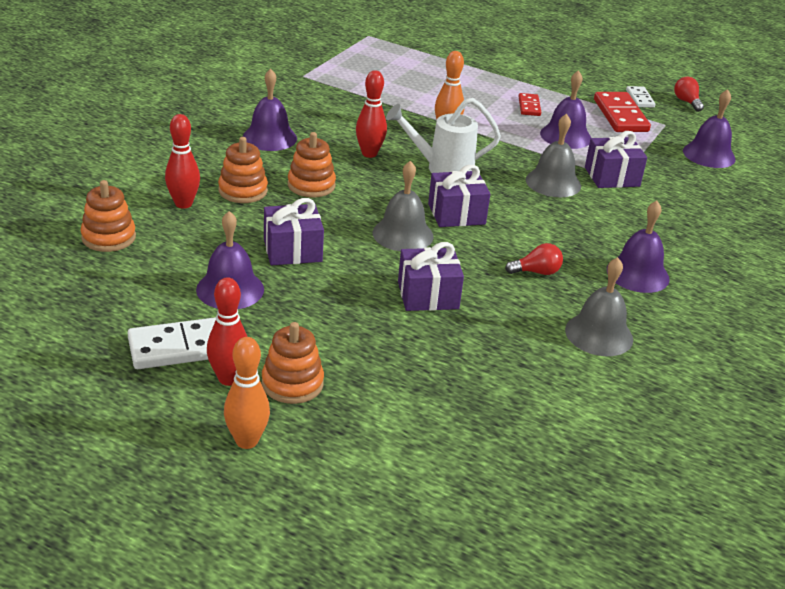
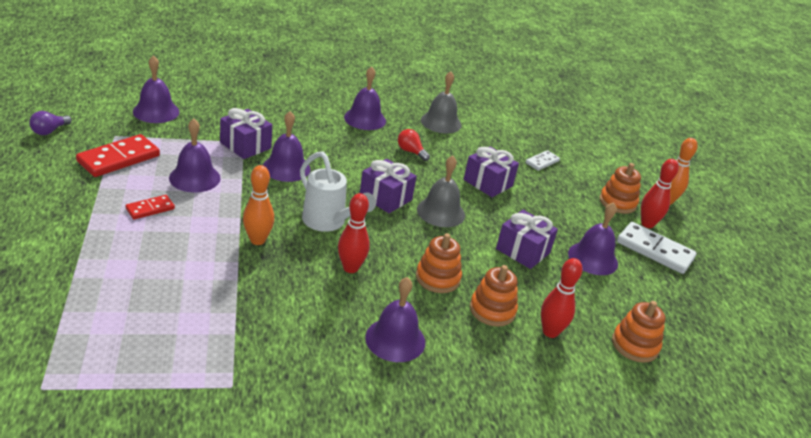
camera: 130 degrees left, 0 degrees up
grey bell [526,114,581,197] -> purple bell [263,111,311,182]
white domino [626,86,655,108] -> white domino moved to [526,150,560,171]
red light bulb [674,76,704,112] -> purple light bulb [29,111,72,135]

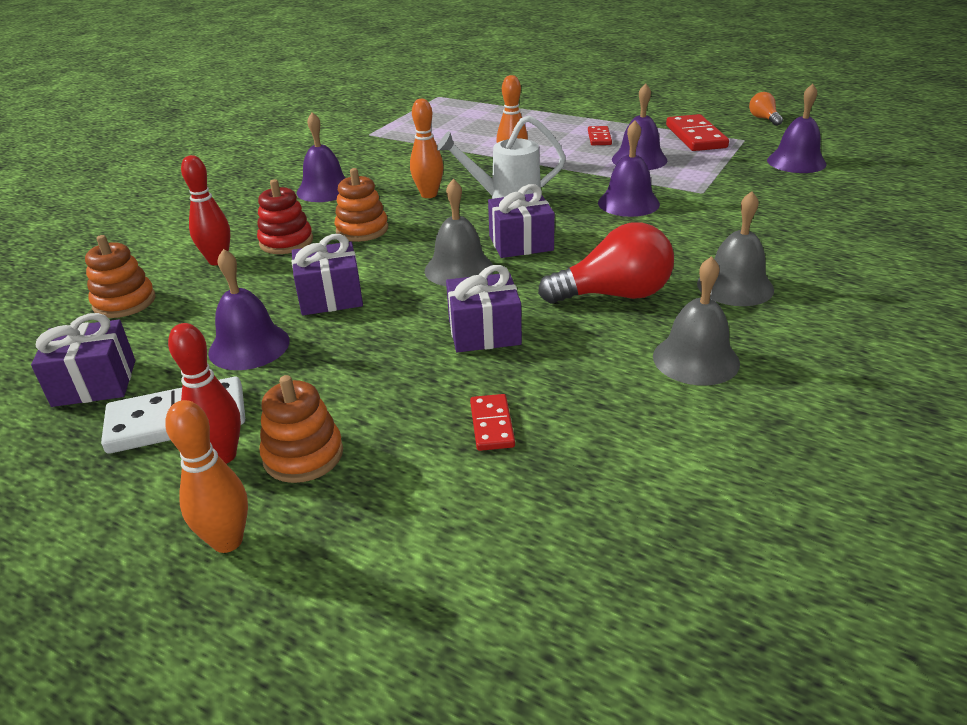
camera: 135 degrees right, 0 degrees up
purple light bulb [29,111,72,135] -> orange light bulb [749,92,783,126]
purple gift [220,108,272,159] -> purple gift moved to [31,313,135,407]
red bowling pin [338,193,370,273] -> orange bowling pin [410,99,444,198]
purple bell [344,67,386,130] -> grey bell [697,191,774,306]
red light bulb [398,129,430,161] -> red light bulb [538,222,674,304], size x1.98
orange stacking toy [470,265,518,327] -> red stacking toy [257,179,313,254]
white domino [526,150,560,171] -> red domino [470,394,515,451]

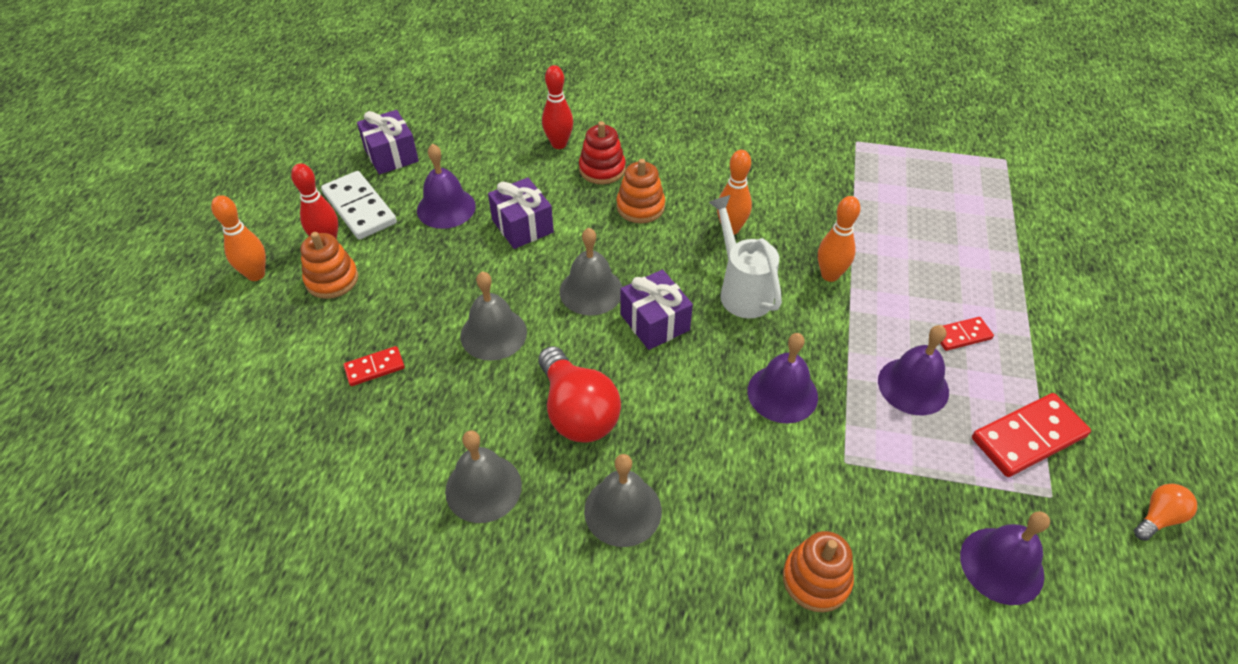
camera: 70 degrees right, 15 degrees up
orange stacking toy [85,235,155,318] -> orange stacking toy moved to [783,531,854,612]
purple bell [297,112,345,202] -> none
purple gift [446,265,522,352] -> grey bell [460,271,527,361]

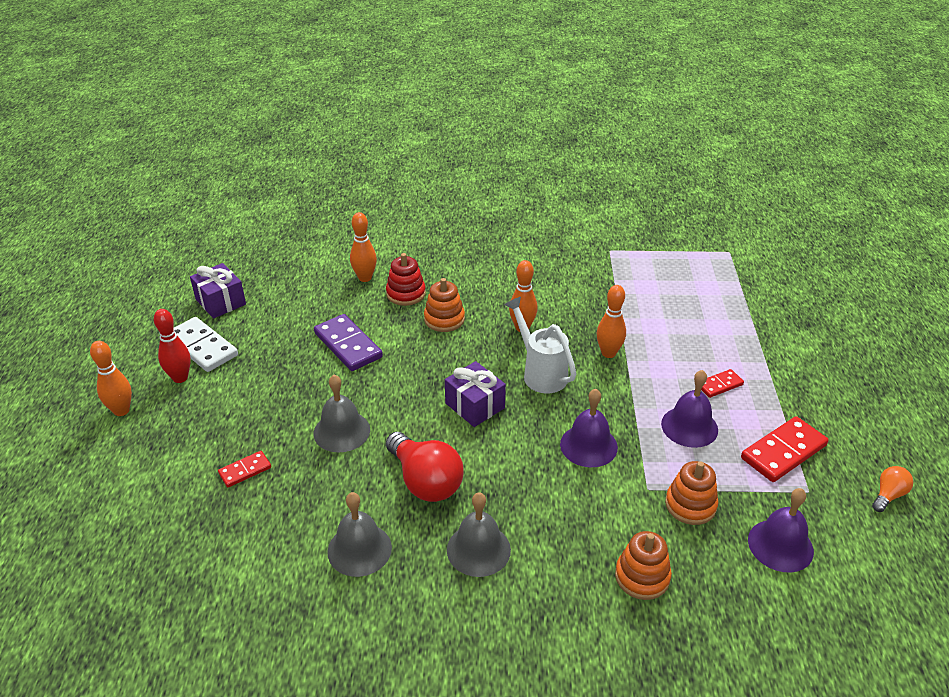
camera: 10 degrees left, 10 degrees down
orange stacking toy [300,232,358,299] -> orange stacking toy moved to [665,461,718,525]
purple bell [417,144,476,229] -> none
purple gift [488,177,554,249] -> purple domino [314,314,383,371]
red bowling pin [542,65,573,149] -> orange bowling pin [350,212,377,282]
grey bell [559,228,623,316] -> none

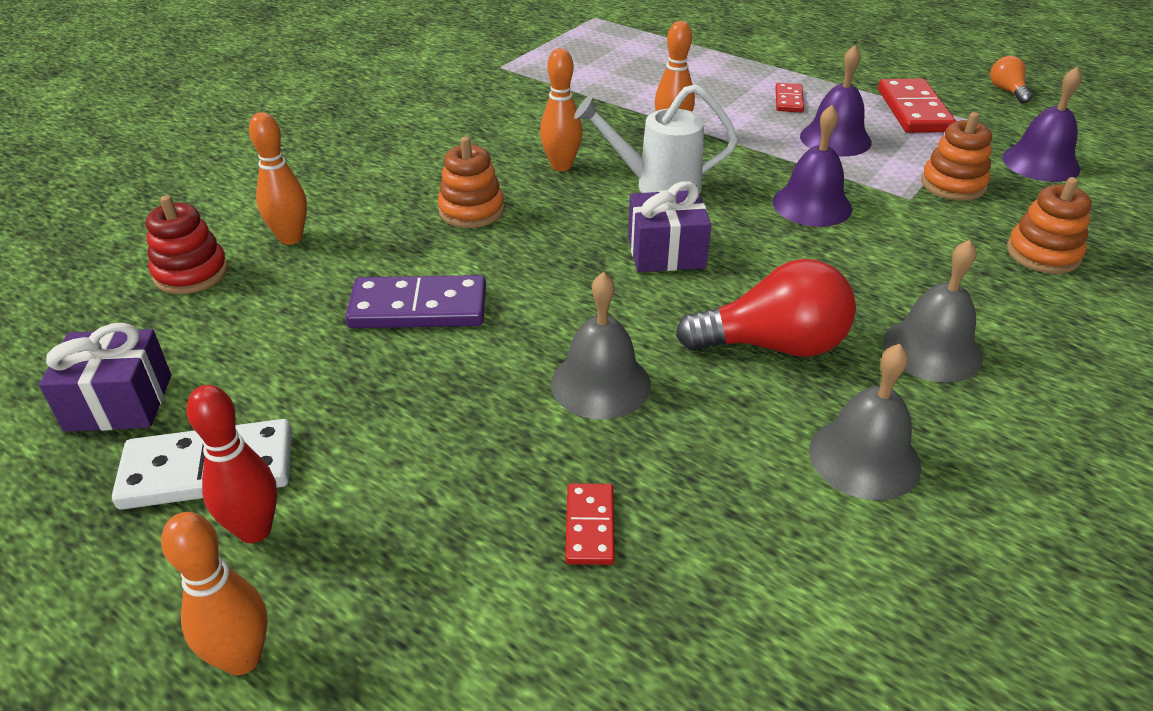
camera: 55 degrees left, 0 degrees up
red stacking toy [386,253,426,306] -> red stacking toy moved to [146,195,228,294]

